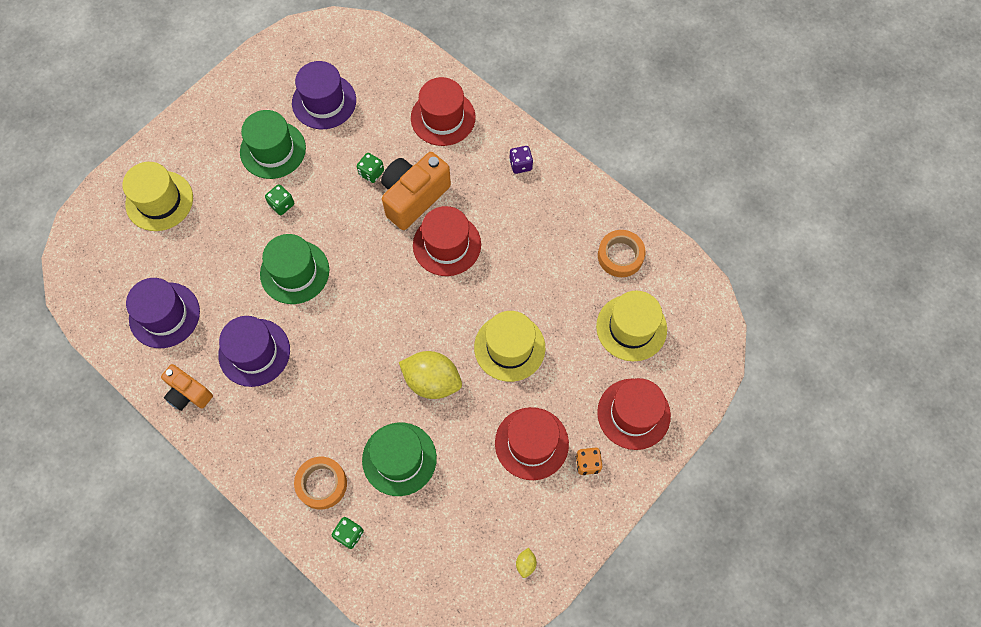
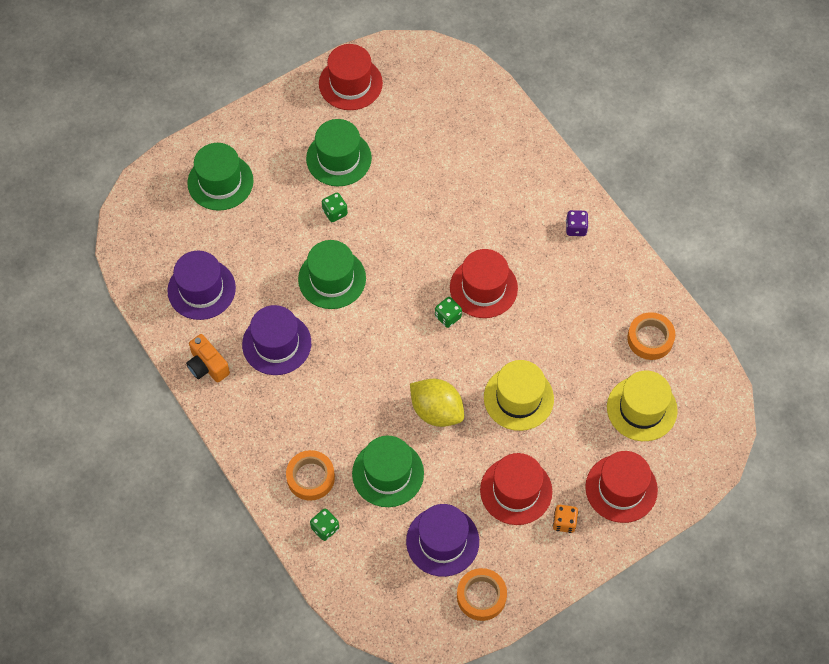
camera: 15 degrees right, 5 degrees down
yellow hat [122,162,193,231] -> green hat [187,143,253,211]
purple hat [292,61,356,129] -> purple hat moved to [406,504,479,577]
green dice [357,153,384,183] -> green dice moved to [435,297,462,328]
orange camera [381,152,451,230] -> none
red hat [411,77,476,146] -> red hat moved to [319,44,383,110]
yellow lemon [516,548,537,578] -> orange tape [457,568,507,621]

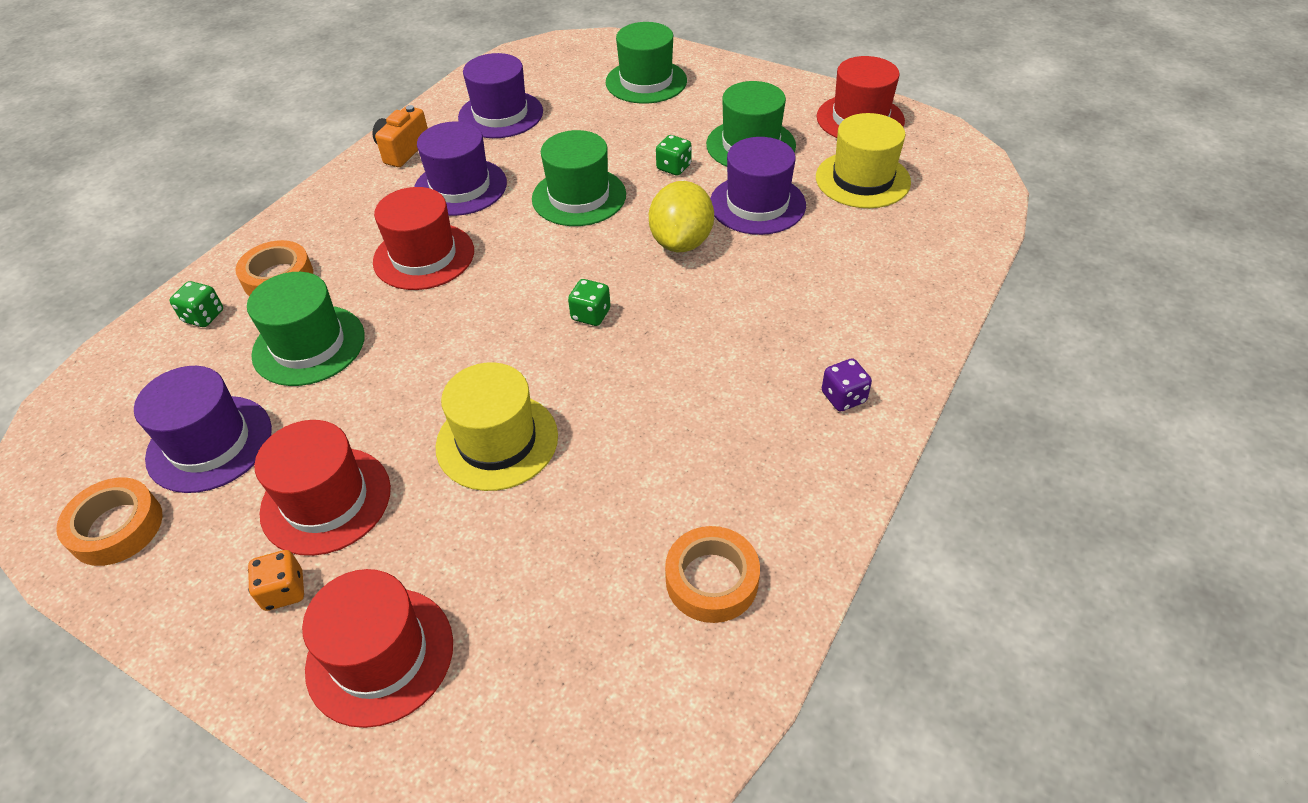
camera: 65 degrees right, 15 degrees down
yellow lemon [410,379,464,427] -> yellow lemon moved to [649,181,714,252]
red hat [450,249,518,318] -> red hat moved to [373,187,474,290]
yellow hat [607,371,678,441] -> yellow hat moved to [816,113,911,208]
none -> purple hat [710,137,806,235]

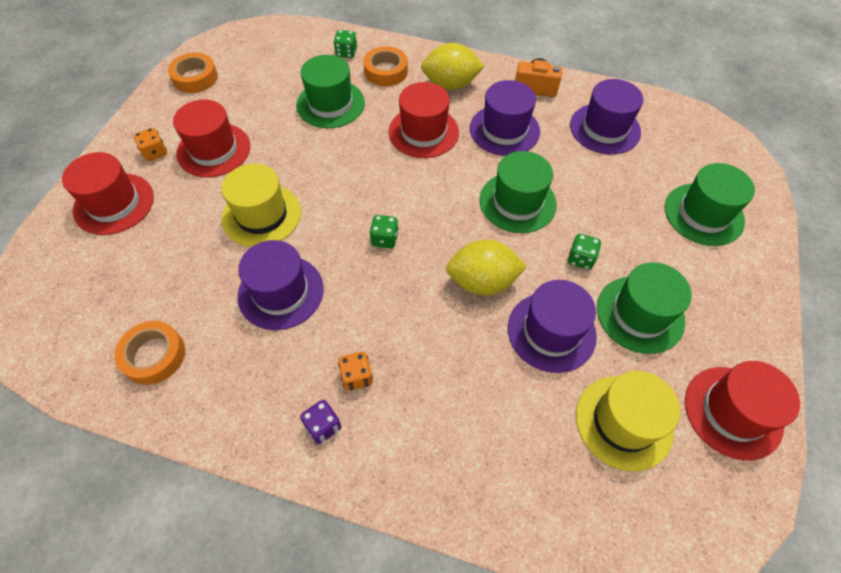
camera: 75 degrees right, 10 degrees up
purple hat [134,366,272,493] -> purple hat moved to [237,240,324,330]
none -> orange dice [338,352,373,391]
none -> yellow lemon [421,43,484,90]

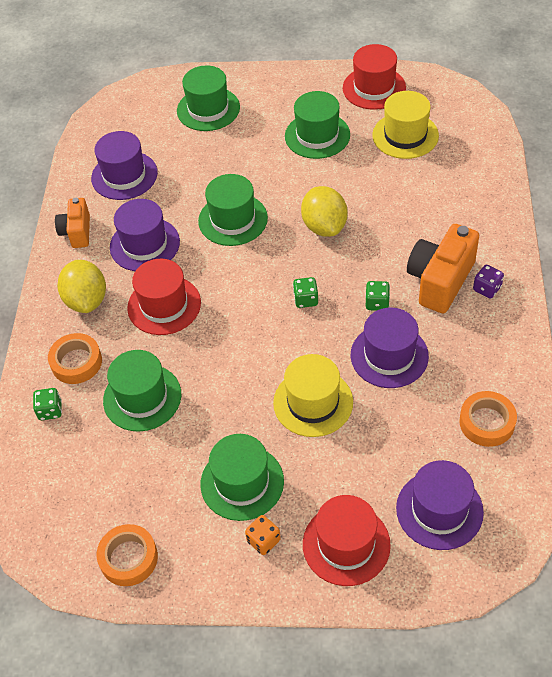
camera: 100 degrees left, 5 degrees down
red hat [173,100,250,177] -> green hat [201,434,284,521]
orange dice [338,352,373,391] -> orange camera [407,224,479,314]
purple hat [508,280,597,373] -> purple hat moved to [396,460,484,550]
green dice [568,234,601,270] -> green dice moved to [365,281,390,311]

